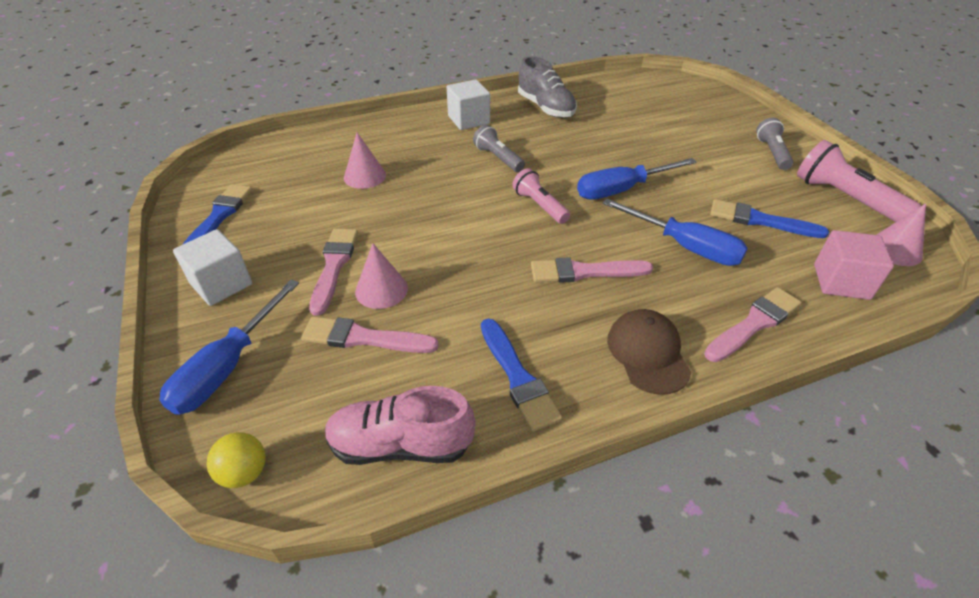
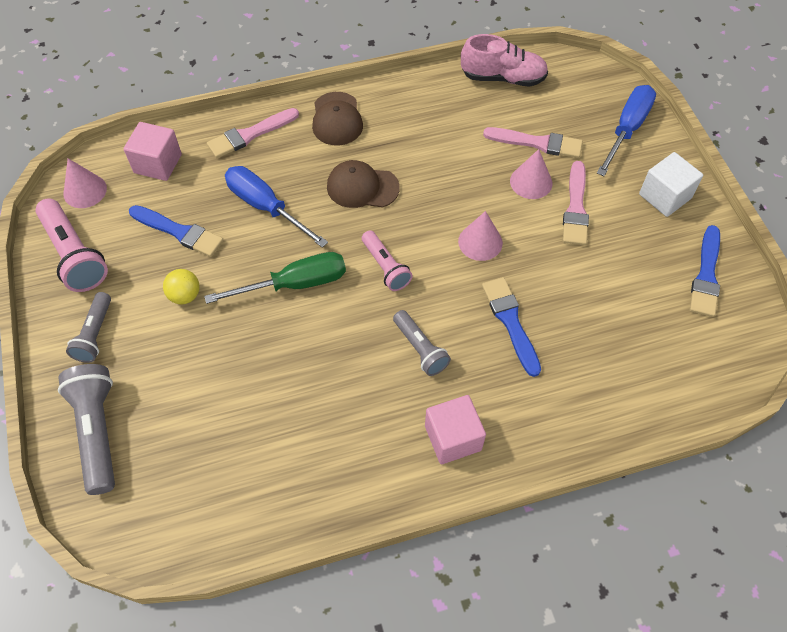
camera: 175 degrees left, 15 degrees up
yellow ball [207,432,265,488] -> yellow ball moved to [163,269,200,304]
pink cone [344,133,386,189] -> pink cone moved to [458,211,503,261]
white cube [446,79,490,130] -> pink cube [425,395,486,464]
blue brush [481,318,562,432] -> blue brush moved to [482,277,541,377]
grey shoe [518,56,577,118] -> none
pink brush [531,257,653,283] -> brown cap [327,160,400,208]
blue screwdriver [577,158,697,200] -> green screwdriver [204,252,346,304]
none -> grey flashlight [58,364,115,495]

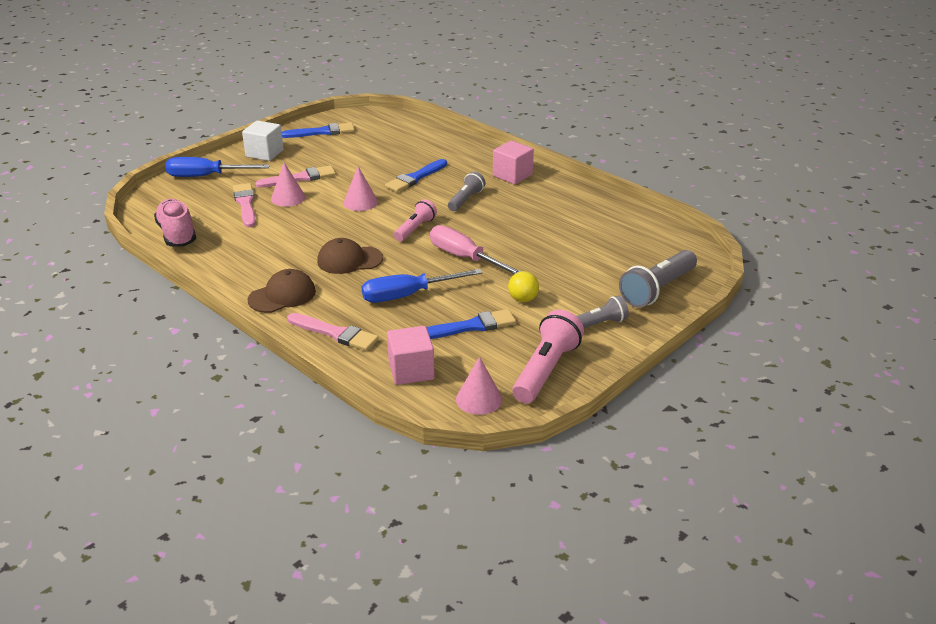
camera: 120 degrees left, 25 degrees down
blue brush [129,205,224,257] -> blue brush turned 75 degrees clockwise [427,309,516,339]
green screwdriver [204,252,346,304] -> pink screwdriver [430,225,521,274]
blue screwdriver [225,166,328,248] -> blue screwdriver turned 60 degrees clockwise [362,269,482,303]
brown cap [327,160,400,208] -> brown cap turned 105 degrees clockwise [317,238,383,274]

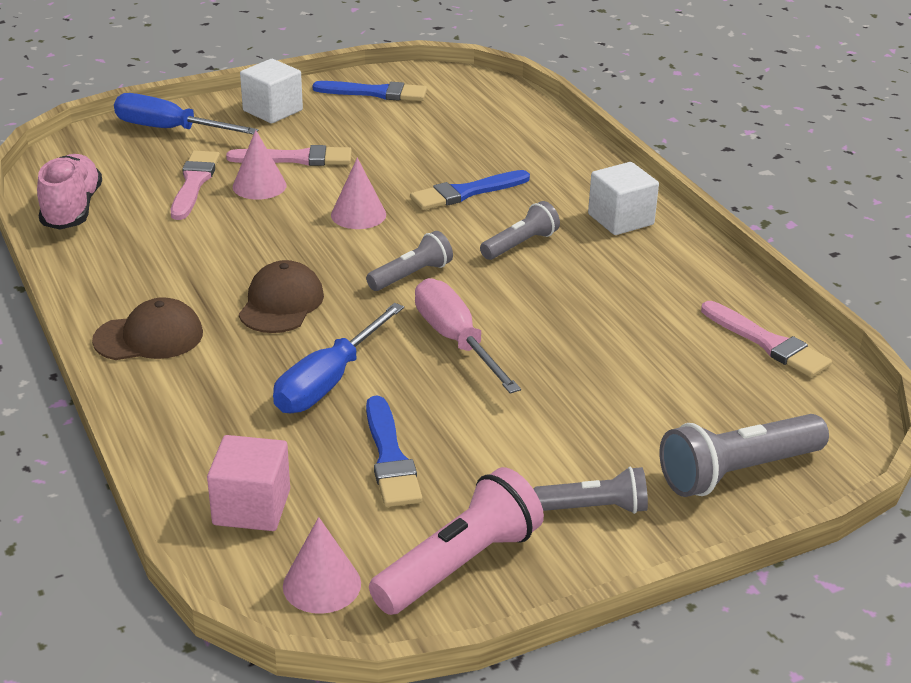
camera: 20 degrees right, 0 degrees up
pink brush [287,313,379,351] -> pink brush moved to [701,301,832,378]
brown cap [317,238,383,274] -> brown cap turned 90 degrees clockwise [239,260,324,333]
blue screwdriver [362,269,482,303] -> blue screwdriver turned 60 degrees counterclockwise [273,303,404,413]
pink flashlight [394,199,437,241] -> grey flashlight [366,231,453,291]
blue brush [427,309,516,339] -> blue brush turned 75 degrees clockwise [366,395,423,507]
pink cube [493,140,534,184] -> white cube [588,162,659,235]
yellow ball [508,271,539,302] -> none

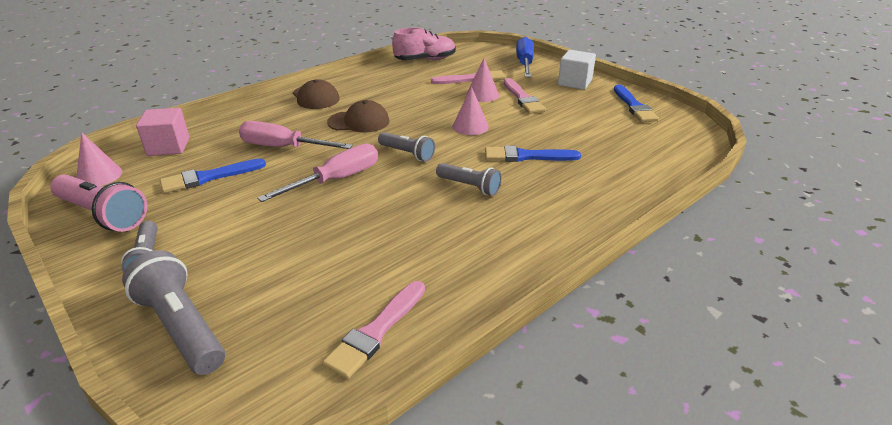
camera: 75 degrees right, 0 degrees up
blue screwdriver [273,303,404,413] -> pink screwdriver [239,121,353,149]
blue brush [410,170,530,210] -> blue brush turned 45 degrees counterclockwise [485,146,581,162]
white cube [588,162,659,235] -> none

